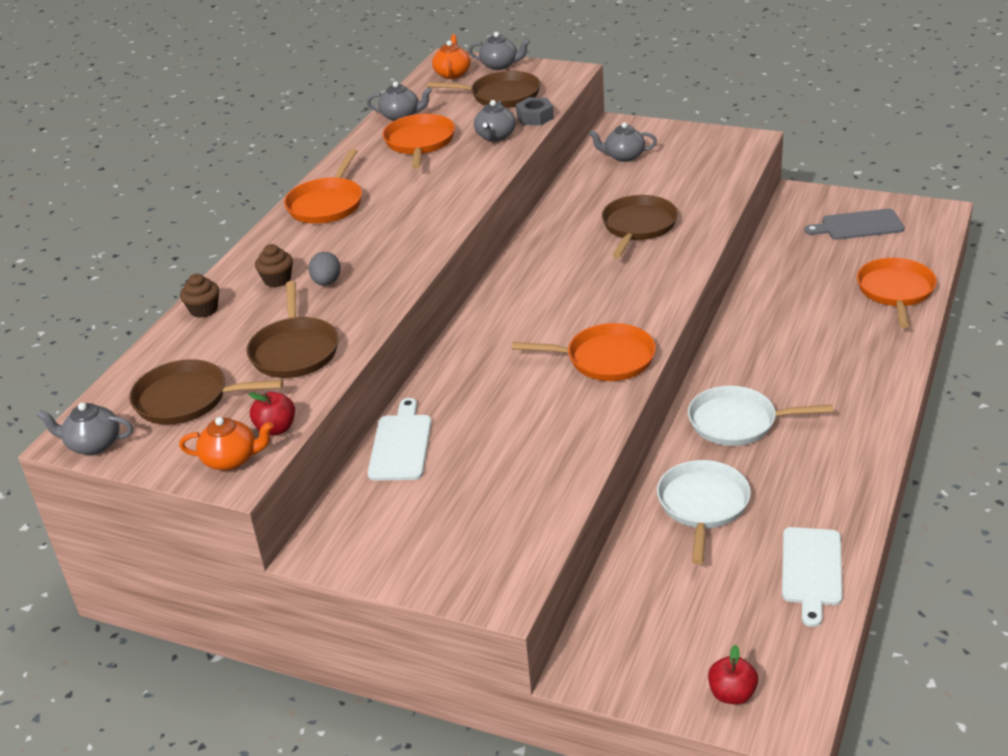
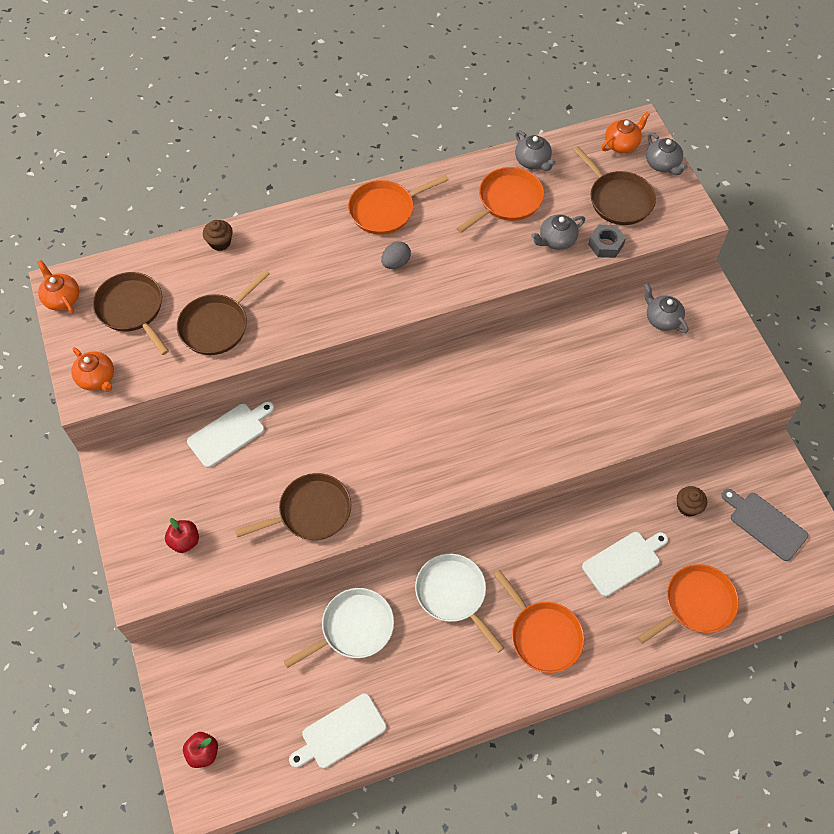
camera: 45 degrees right, 25 degrees up
grey teapot [37,402,133,455] -> orange teapot [37,260,79,314]
red apple [248,392,295,436] -> red apple moved to [165,518,199,553]
brown cupcake [255,244,293,287] -> brown cupcake moved to [677,486,707,517]
grey egg [309,252,341,286] -> grey egg moved to [381,241,411,269]
orange pan [512,323,656,381] -> orange pan moved to [493,570,584,673]
brown pan [602,195,678,258] -> brown pan moved to [235,473,351,540]
none -> white cutting board [582,532,668,597]

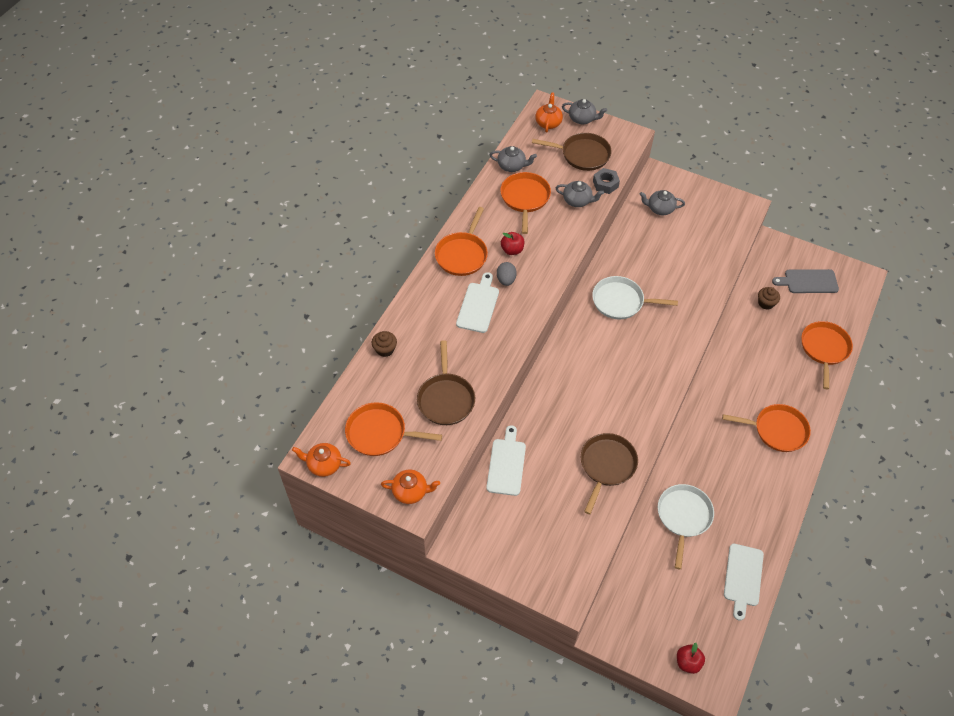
camera: 45 degrees left, 5 degrees down
brown pan [93,272,169,355] -> orange pan [345,402,442,456]
red apple [165,518,199,553] -> red apple moved to [501,232,524,255]
white pan [415,554,504,653] -> white pan moved to [592,276,678,320]
grey teapot [531,214,585,250] -> grey teapot turned 90 degrees counterclockwise [556,181,604,207]
white cutting board [582,532,668,597] -> white cutting board moved to [456,272,499,333]

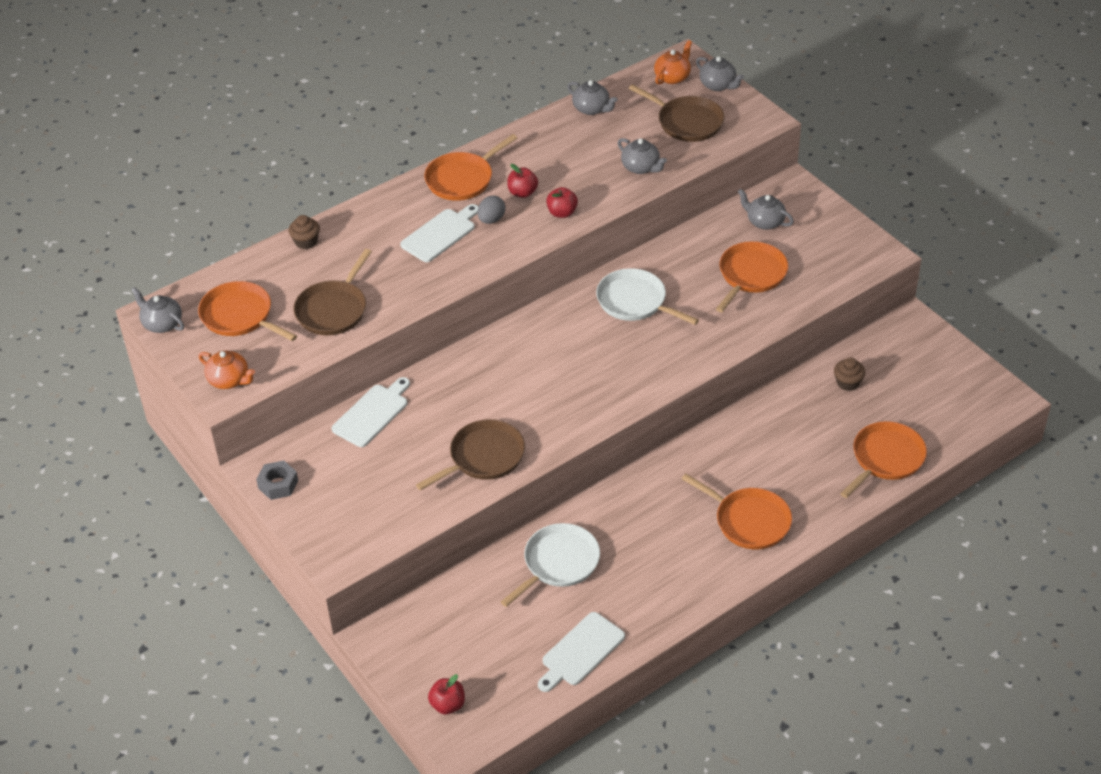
camera: 30 degrees right, 10 degrees down
orange teapot [292,443,351,477] -> grey teapot [131,287,184,333]
orange pan [500,172,551,234] -> orange pan moved to [716,241,788,312]
grey nut [593,168,620,194] -> grey nut moved to [256,460,298,500]
grey cutting board [772,269,839,293] -> none
none -> red apple [546,187,578,218]

